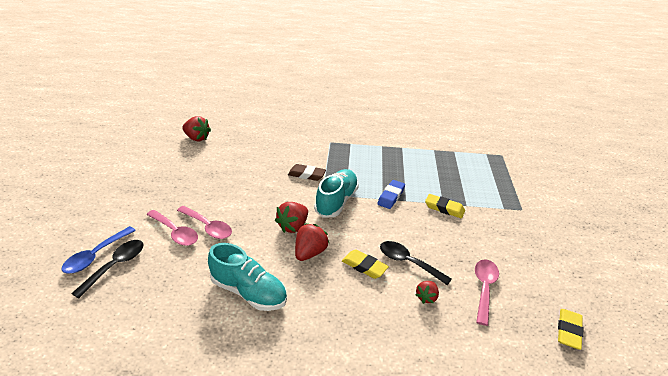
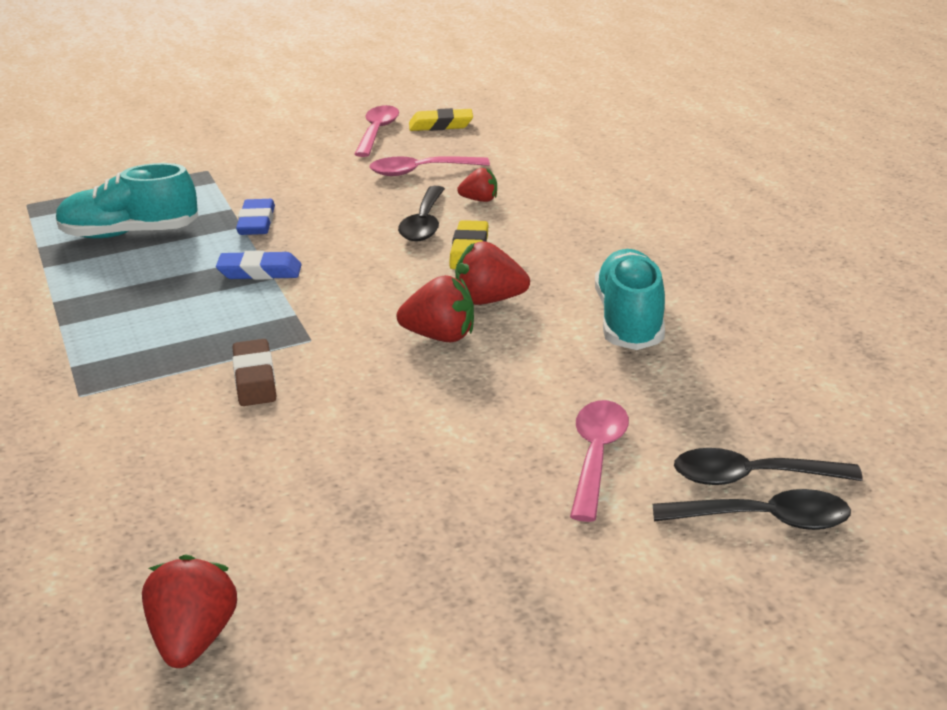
camera: 115 degrees left, 5 degrees down
blue spoon [62,226,136,273] -> black spoon [653,489,851,530]
pink spoon [177,206,232,239] -> pink spoon moved to [354,105,399,157]
turquoise shoe [314,169,359,217] -> turquoise shoe moved to [56,163,198,238]
yellow eraser [425,194,465,218] -> blue eraser [236,199,275,235]

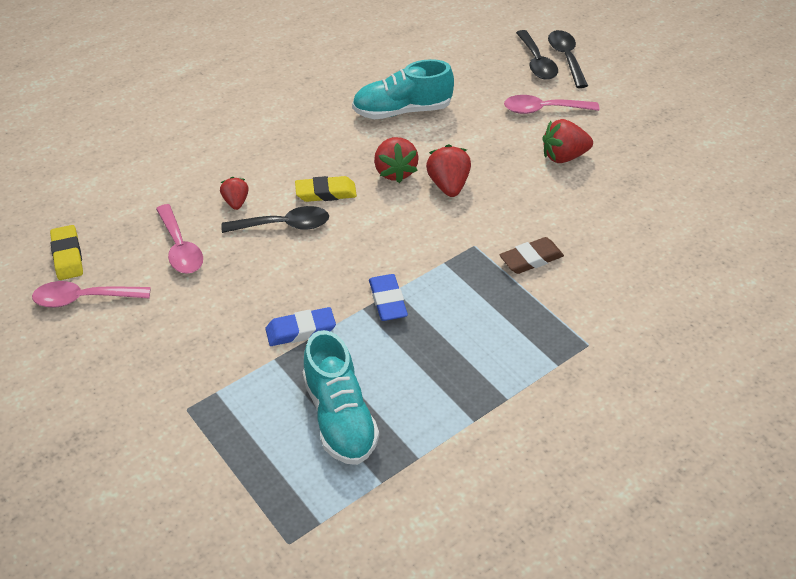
camera: 105 degrees left, 15 degrees up
red strawberry [142,554,237,668] -> red strawberry moved to [542,119,593,163]

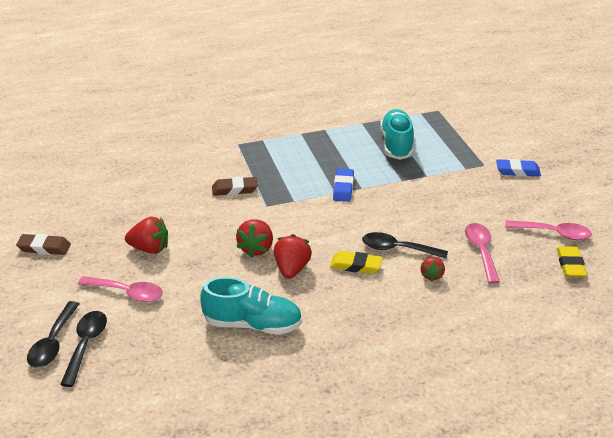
camera: 160 degrees left, 10 degrees down
blue eraser [266,307,336,346] -> blue eraser moved to [496,159,541,177]
none -> brown eraser [16,234,71,255]

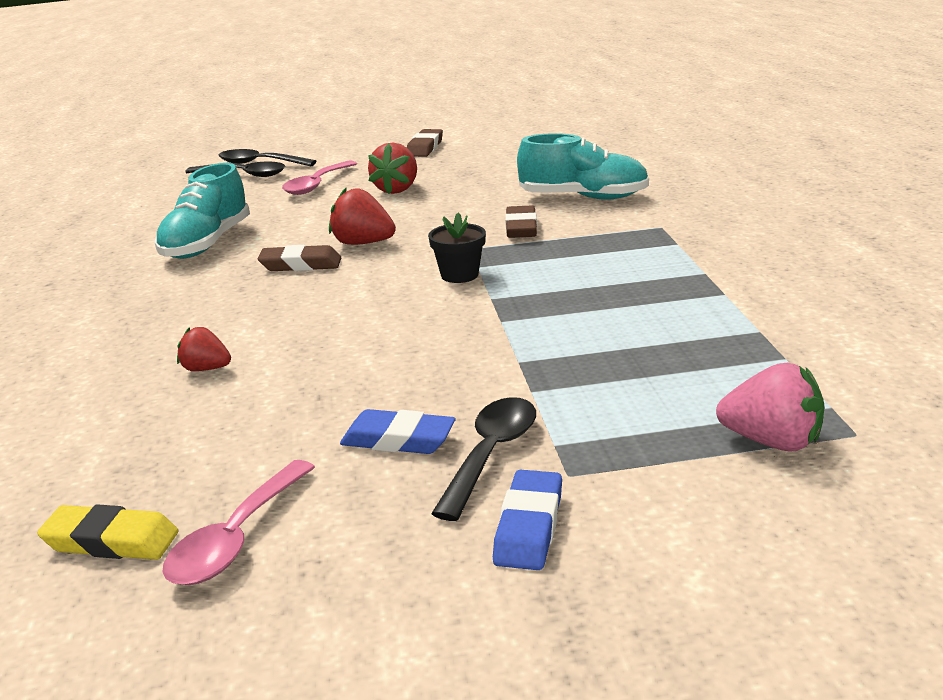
camera: 100 degrees right, 10 degrees down
red strawberry [274,234,312,279] -> brown eraser [257,245,341,271]
yellow eraser [330,251,383,274] -> none
blue eraser [333,168,354,202] -> blue eraser moved to [340,409,456,454]
black spoon [362,232,448,259] -> black spoon moved to [431,397,536,521]
turquoise shoe [380,109,414,160] -> turquoise shoe moved to [517,133,649,200]
pink spoon [465,223,500,284] -> none
none -> black flower pot [428,213,486,283]
none -> pink strawberry [716,363,824,452]

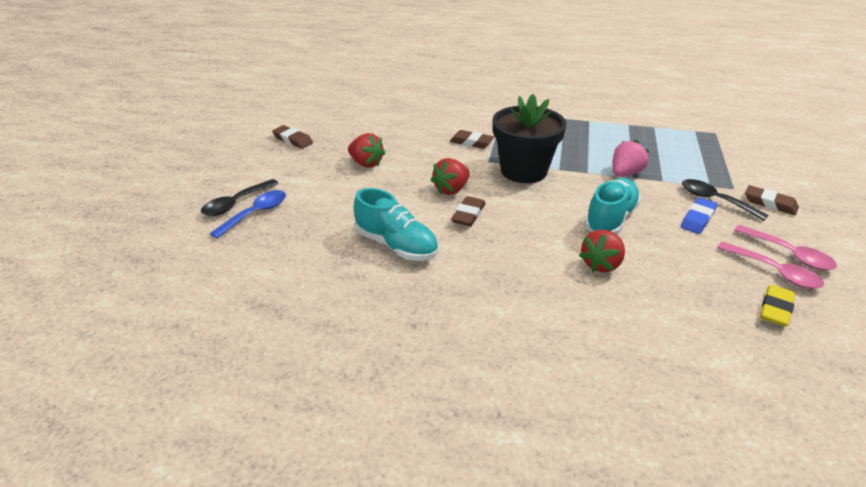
camera: 70 degrees left, 10 degrees up
red strawberry [177,327,231,371] -> red strawberry [579,230,625,272], size x1.60
black spoon [185,162,285,177] -> blue spoon [210,190,286,238]
pink spoon [282,160,357,195] -> pink spoon moved to [734,225,837,270]
black flower pot [428,213,486,283] -> black flower pot [492,94,566,183], size x2.21
blue eraser [493,470,562,570] -> brown eraser [745,185,799,215]
turquoise shoe [517,133,649,200] -> turquoise shoe moved to [584,178,641,235]
pink strawberry [716,363,824,452] -> pink strawberry moved to [613,140,649,177]

